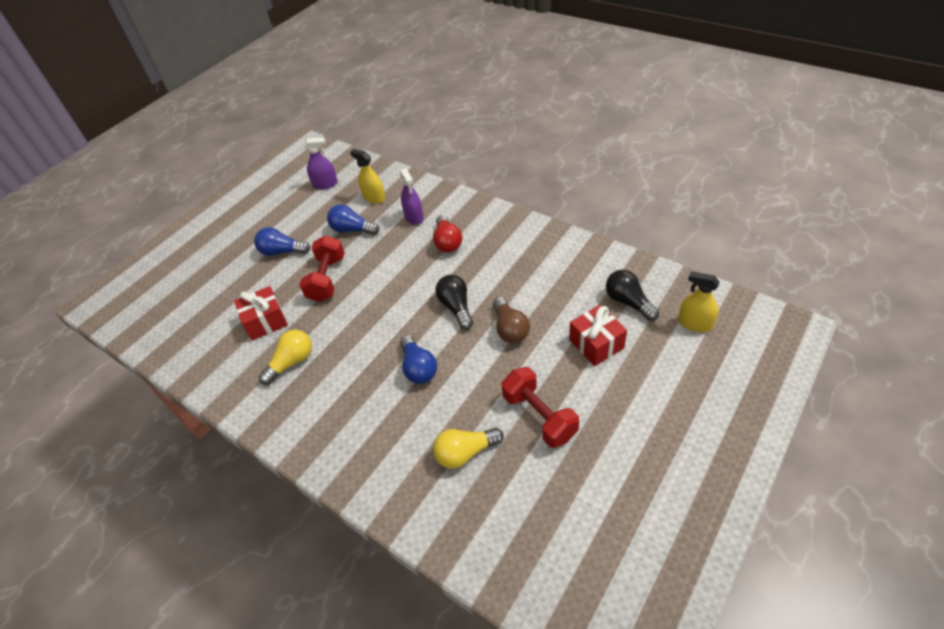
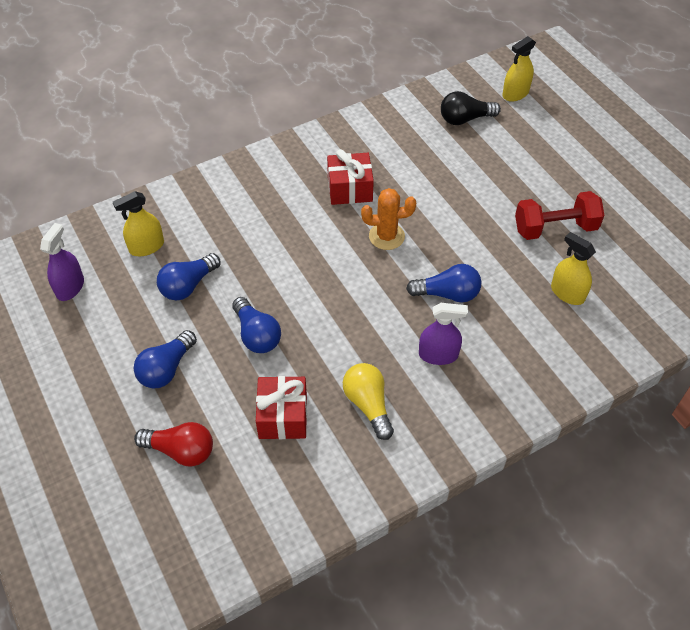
camera: 70 degrees left, 5 degrees up
red dumbbell [299,235,345,302] -> blue light bulb [232,297,281,353]
purple spray bottle [400,168,423,225] -> purple spray bottle moved to [419,303,468,365]
red light bulb [433,215,462,253] -> red light bulb moved to [134,422,213,467]
yellow light bulb [433,428,504,469] -> yellow spray bottle [551,232,596,305]
black light bulb [435,275,473,329] -> orange cactus [361,188,416,250]
brown light bulb [493,297,530,343] -> none
red gift [569,305,627,366] -> red gift moved to [327,149,374,205]

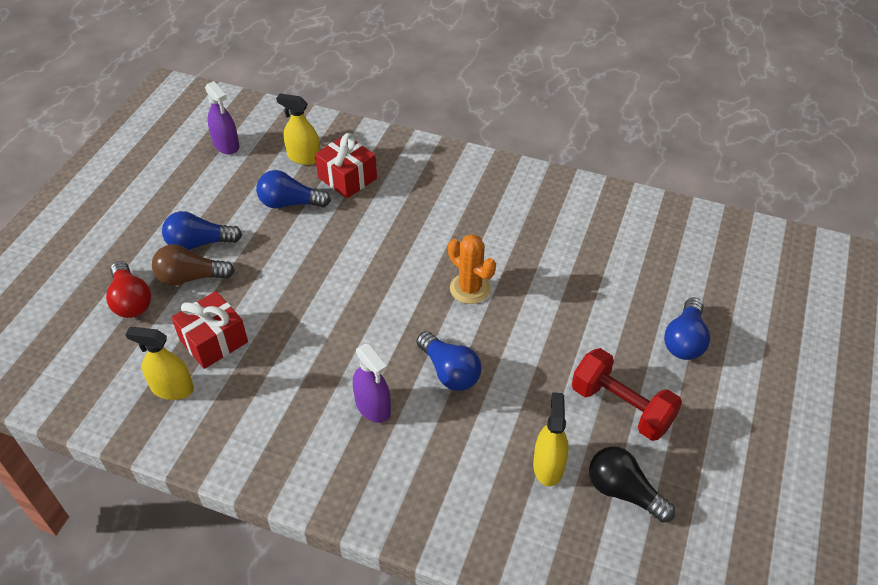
camera: 50 degrees right, 5 degrees down
purple spray bottle [40,223,84,301] -> purple spray bottle turned 75 degrees clockwise [205,81,239,155]
blue light bulb [232,297,281,353] -> blue light bulb moved to [664,297,710,360]
red gift [327,149,374,205] -> red gift moved to [315,133,377,198]
yellow light bulb [343,363,394,440] -> none
black light bulb [441,91,501,125] -> black light bulb moved to [589,446,675,523]
yellow spray bottle [503,36,536,102] -> yellow spray bottle moved to [125,327,194,400]
none -> brown light bulb [152,244,235,286]

